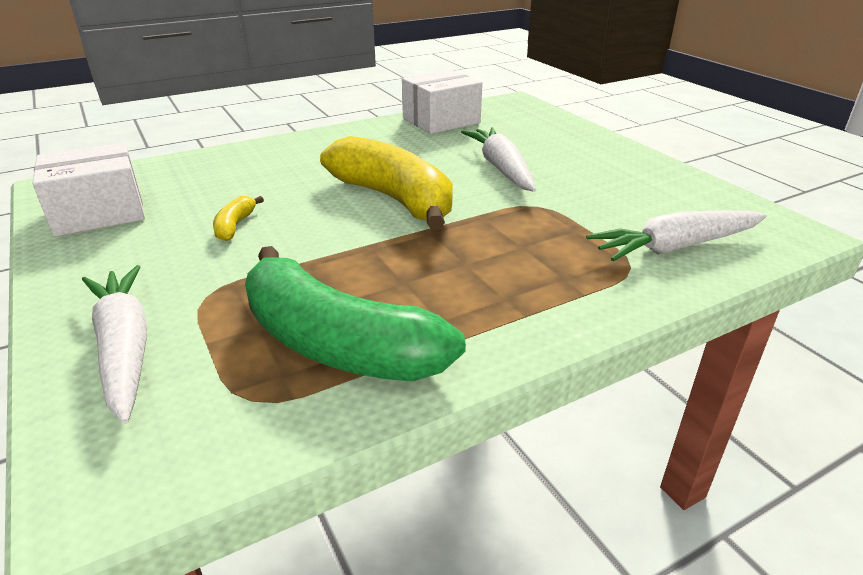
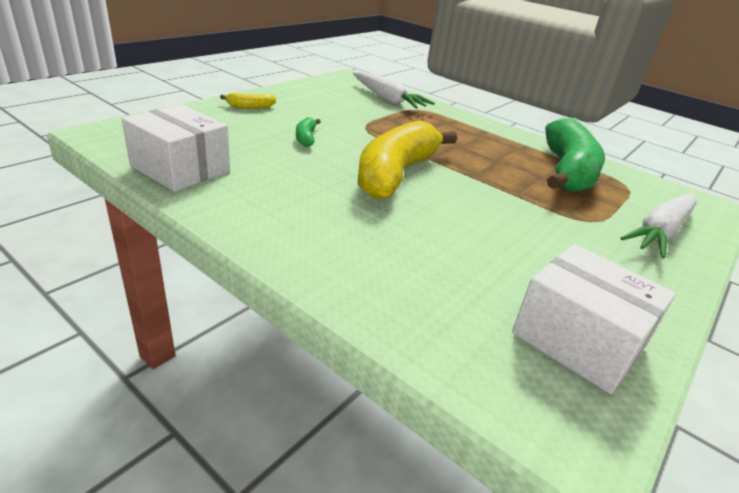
camera: 115 degrees left, 0 degrees up
yellow banana [213,196,264,241] -> yellow banana moved to [220,93,276,109]
white carrot [461,127,536,192] -> green banana [296,117,321,147]

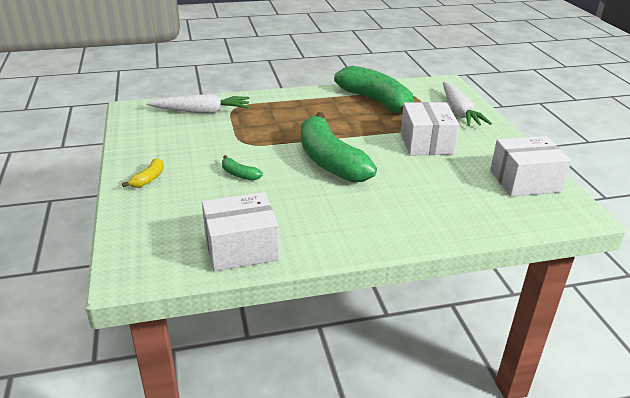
camera: 50 degrees left, 0 degrees up
yellow banana [358,120,457,200] -> green banana [301,112,377,182]
none -> white box [400,102,459,155]

